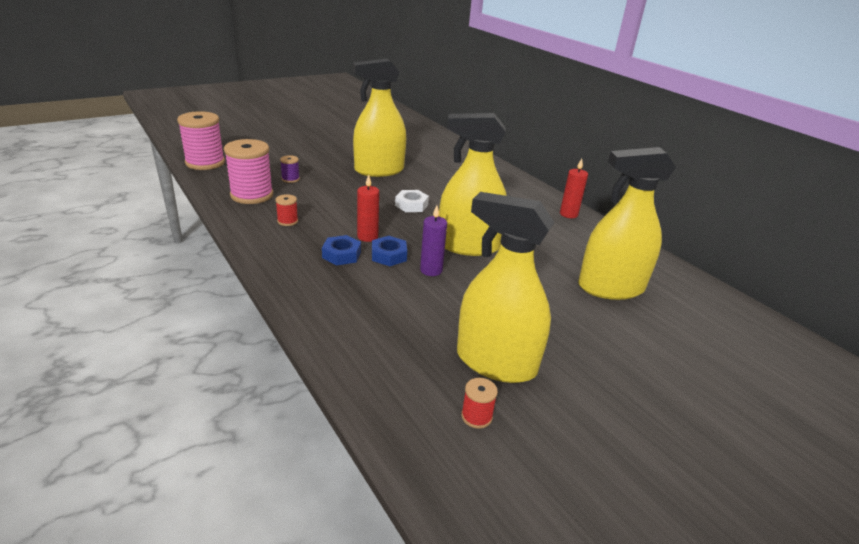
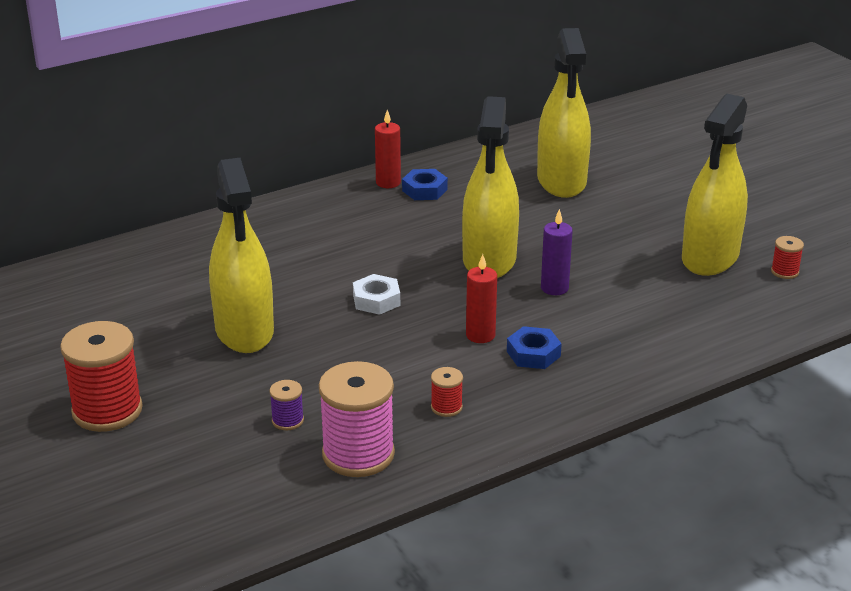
camera: 85 degrees left, 0 degrees up
pink spool [177,111,225,170] -> none
blue nut [372,236,407,266] -> blue nut moved to [402,169,448,200]
none -> red spool [60,321,143,432]

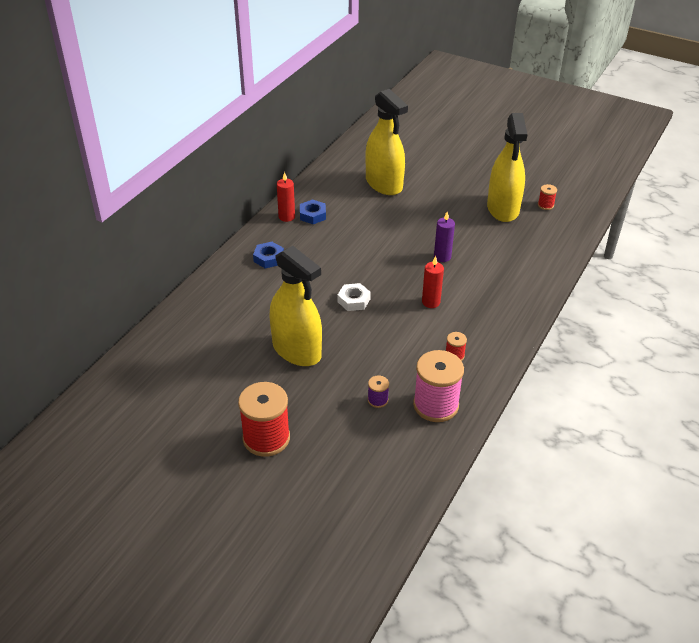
camera: 30 degrees left, 10 degrees up
yellow spray bottle [462,96,519,278] -> none
blue nut [507,326,562,369] -> blue nut moved to [253,242,284,268]

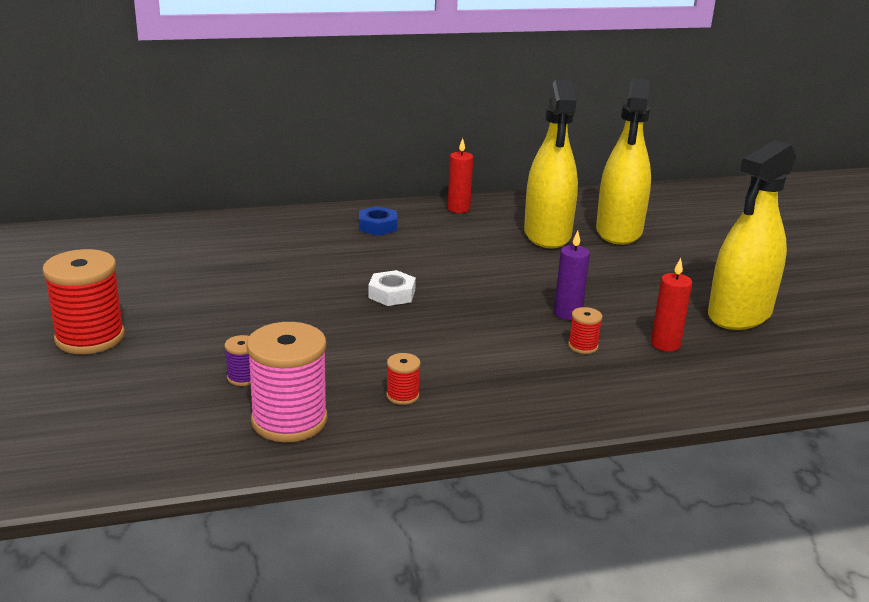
camera: 45 degrees right, 15 degrees down
yellow spray bottle [269,246,322,366] -> yellow spray bottle moved to [524,80,578,248]
blue nut [300,199,326,224] -> none
red candle [422,256,444,308] -> red candle moved to [651,258,692,351]
red spool [538,184,557,210] -> red spool moved to [568,307,602,354]

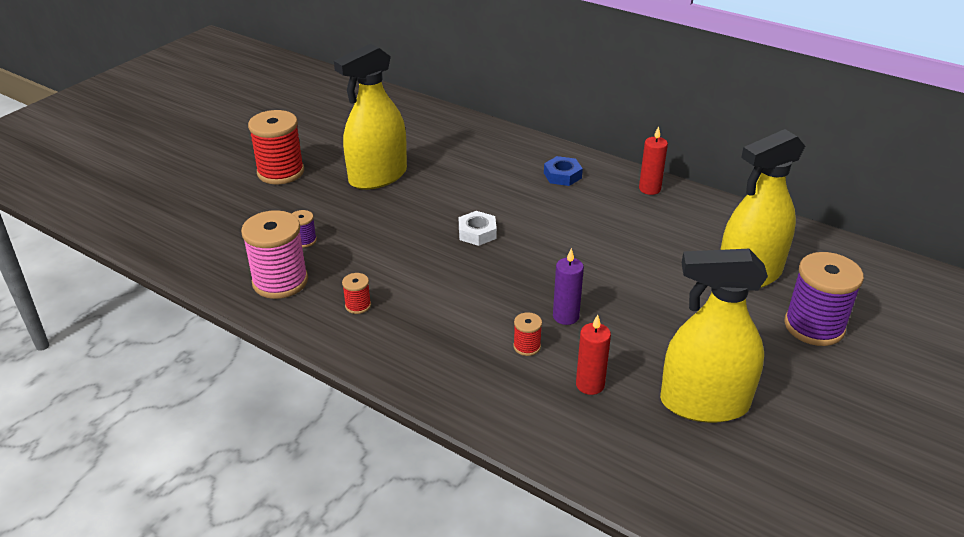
camera: 50 degrees right, 10 degrees up
yellow spray bottle [524,80,578,248] -> yellow spray bottle moved to [334,44,407,190]
none -> purple spool [784,252,864,346]

